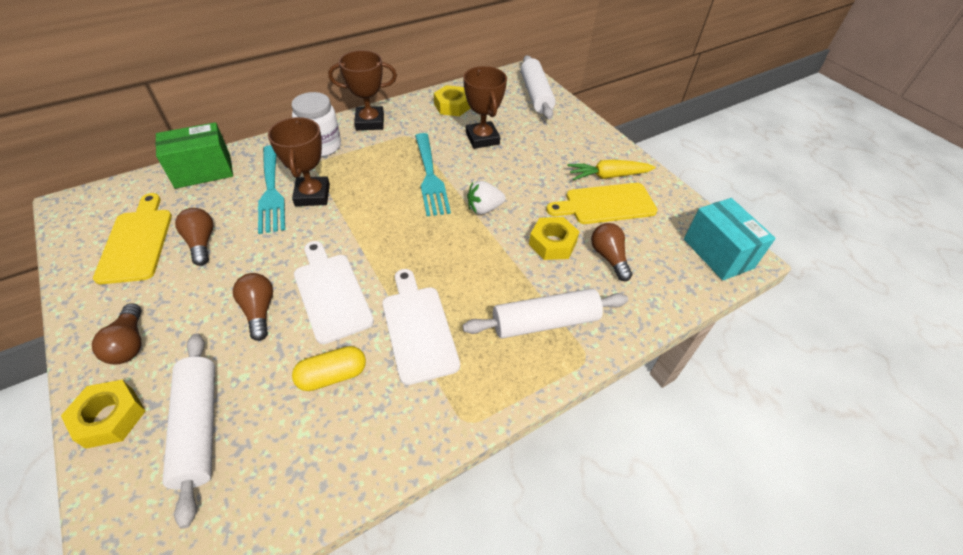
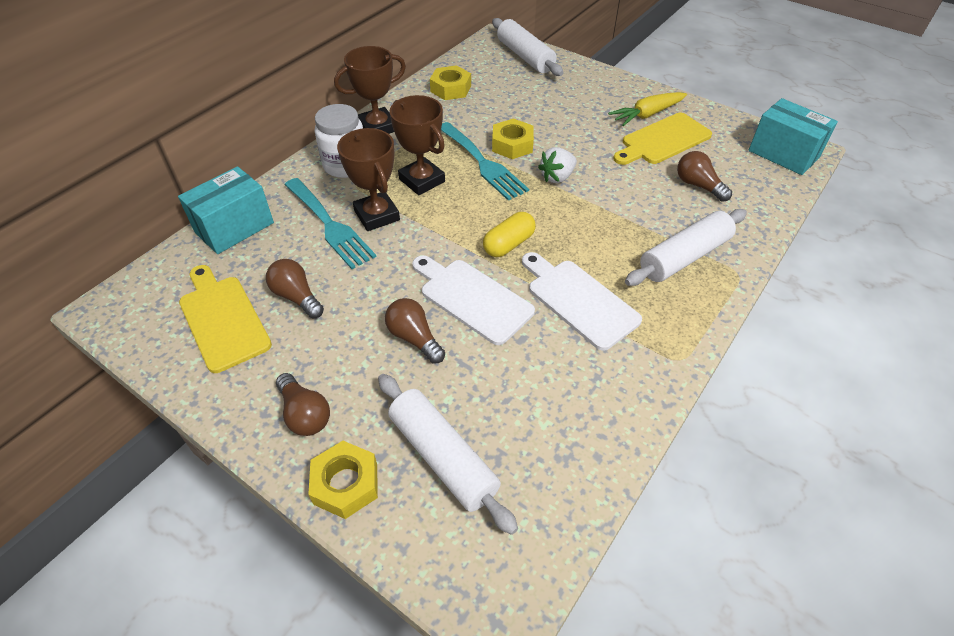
camera: 20 degrees left, 0 degrees up
green box [155,122,233,189] -> turquoise box [178,166,274,254]
yellow capsule [292,346,366,391] -> yellow capsule moved to [483,212,536,257]
brown trophy [463,66,507,149] -> brown trophy moved to [390,95,445,195]
yellow nut [529,217,580,260] -> yellow nut moved to [492,118,534,159]

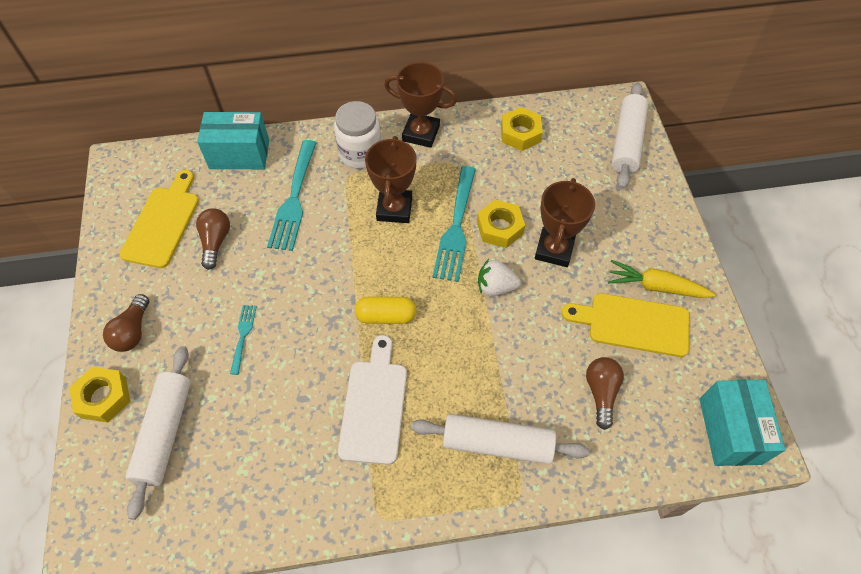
camera: 45 degrees right, 10 degrees up
brown trophy [337,128,400,231] -> brown trophy moved to [535,178,595,267]
brown light bulb [385,298,445,364] -> turquoise fork [230,305,257,375]
white cutting board [412,255,535,345] -> none

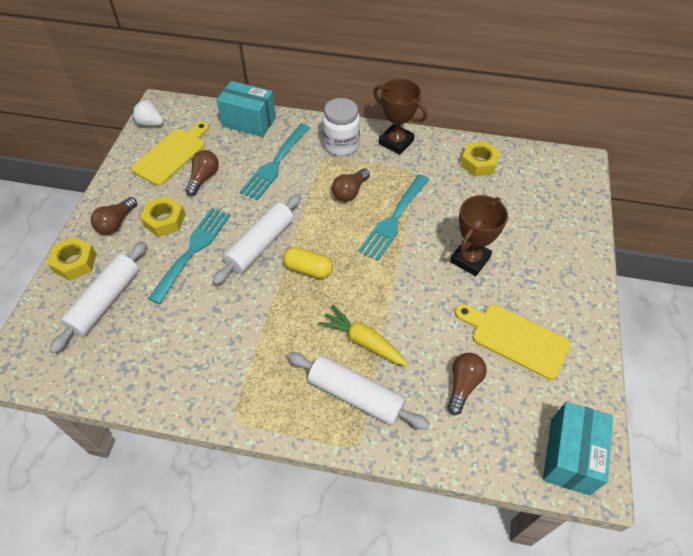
camera: 20 degrees right, 5 degrees down
turquoise fork [230,305,257,375] -> turquoise fork [148,208,231,304], size x1.96
white cutting board [338,335,407,465] -> none
brown trophy [365,136,416,223] -> brown light bulb [332,168,370,202]
yellow nut [477,200,525,248] -> yellow nut moved to [140,196,185,237]
white strawberry [478,259,521,296] -> white strawberry moved to [132,99,164,126]
yellow carrot [608,260,716,298] -> yellow carrot moved to [318,305,408,366]
white rolling pin [612,83,648,189] -> white rolling pin moved to [212,194,301,285]

